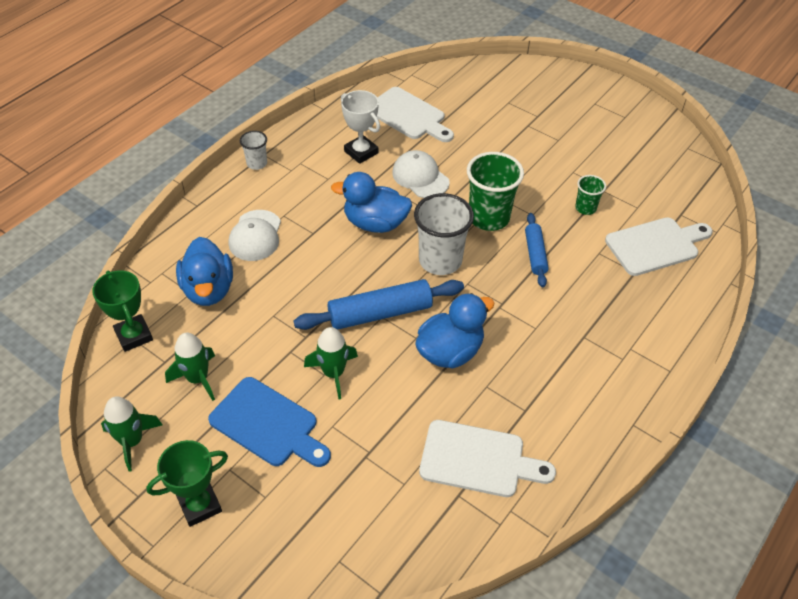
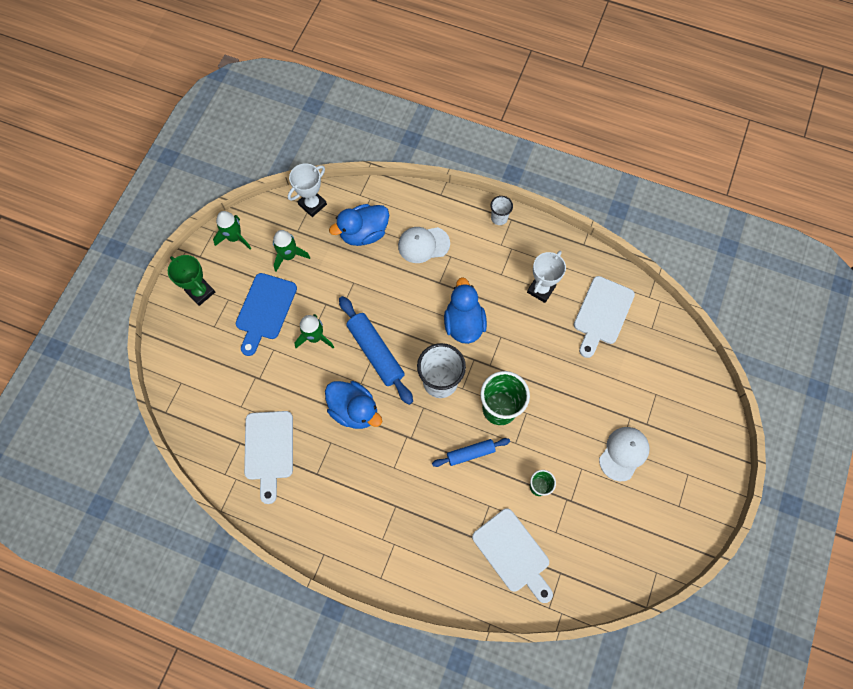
camera: 75 degrees right, 20 degrees up
green trophy [92,270,153,352] -> white trophy [288,163,327,217]
white cap [392,150,450,198] -> white cap moved to [599,427,650,481]

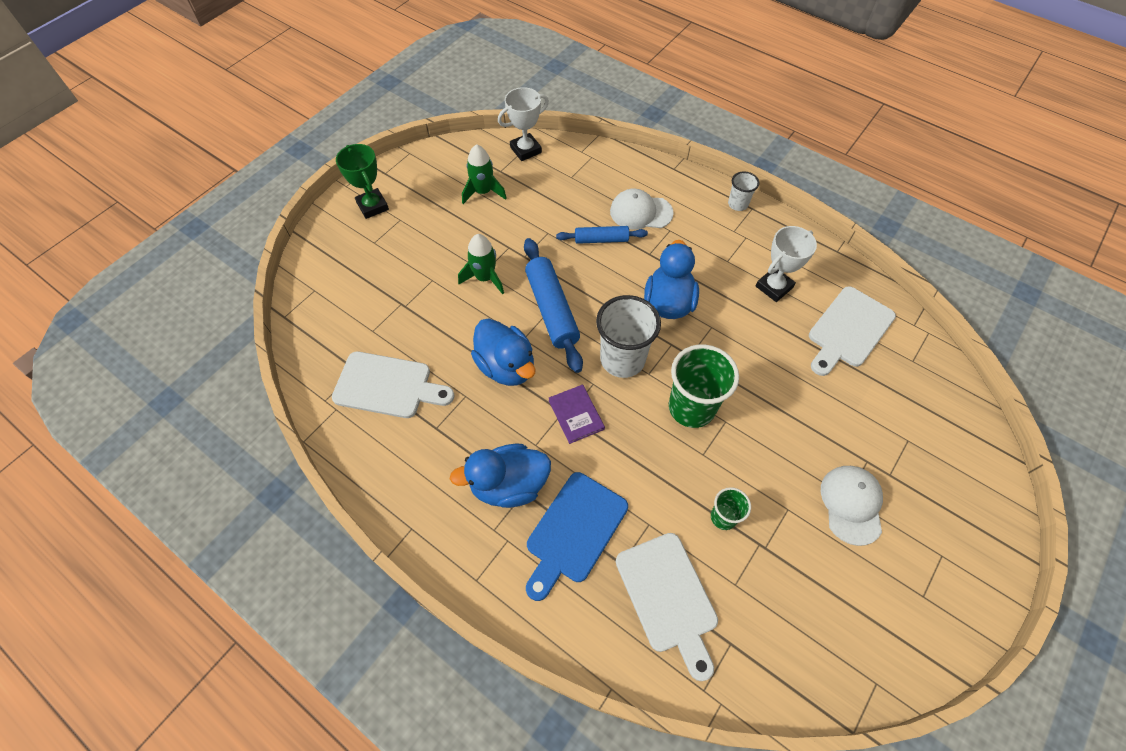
camera: 15 degrees right, 10 degrees down
green rocket [213,211,251,250] -> none
blue cutting board [236,273,297,356] -> blue cutting board moved to [526,472,628,601]
white cutting board [244,411,293,504] -> white cutting board turned 90 degrees counterclockwise [332,351,454,418]
blue duck [329,204,389,246] -> blue duck moved to [450,444,551,508]
blue rolling pin [432,438,510,467] -> blue rolling pin moved to [556,226,648,244]
white cap [599,427,650,481] -> white cap turned 45 degrees counterclockwise [821,466,883,546]
none -> purple book [548,384,605,444]

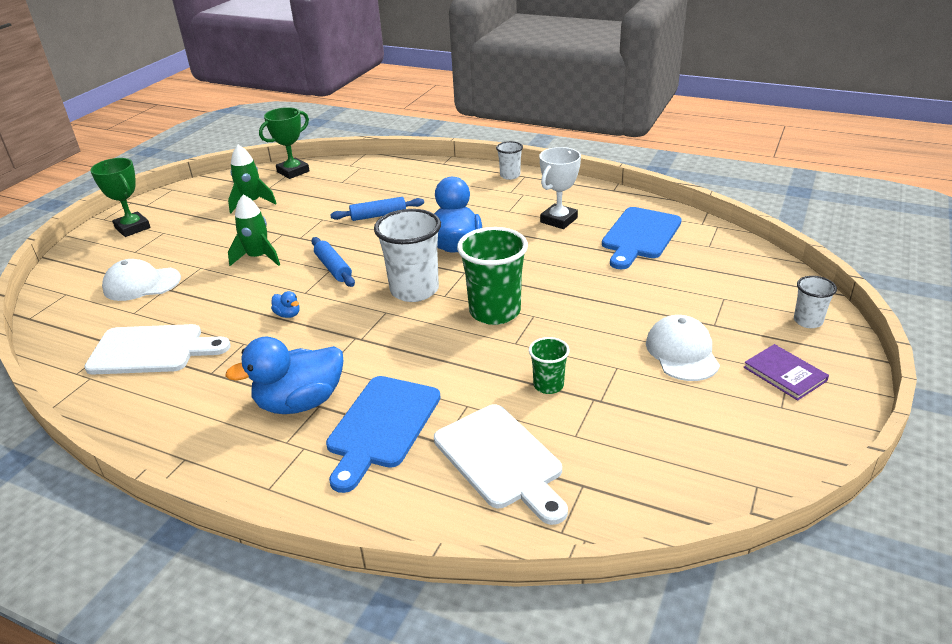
camera: 10 degrees left, 25 degrees down
blue duck [471,319,535,386] -> blue duck [271,291,300,318], size x0.41
white trophy [498,87,549,161] -> green trophy [259,107,310,179]
blue rolling pin [524,238,583,373] -> blue rolling pin [311,237,355,287], size x0.59
purple book [548,384,605,444] -> purple book moved to [744,344,829,401]
white cap [610,189,674,230] -> white cap moved to [102,259,181,301]
white cutting board [809,286,896,376] -> blue cutting board [602,207,682,269]
none -> white cup [794,276,837,328]

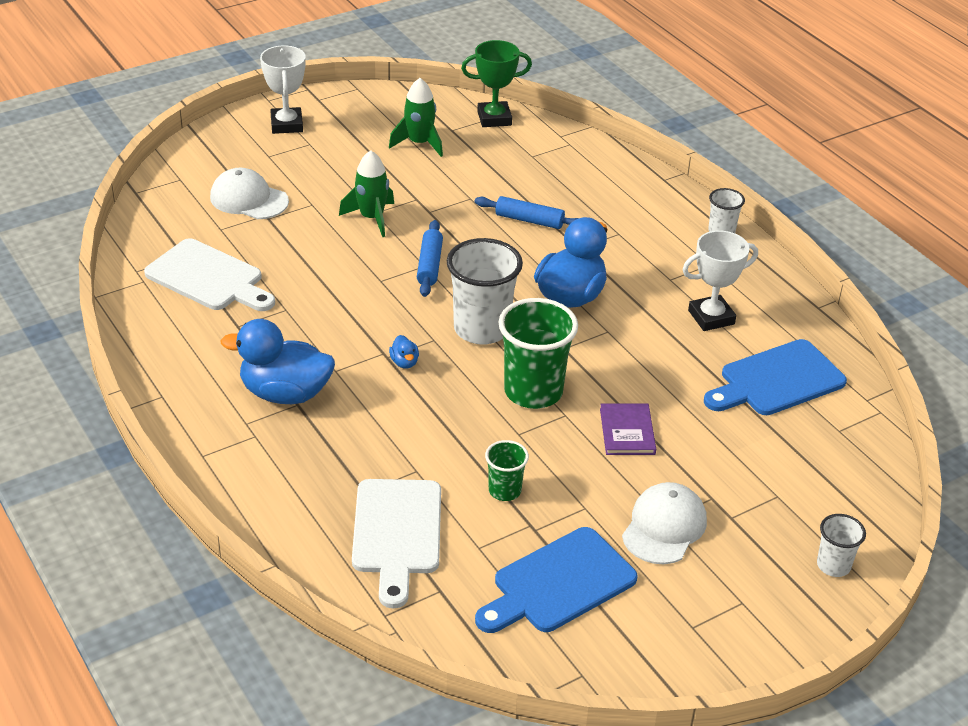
camera: 30 degrees right, 5 degrees up
green trophy [90,158,150,237] -> white trophy [260,45,306,134]
blue duck [271,291,300,318] -> blue duck moved to [389,335,419,369]
blue cutting board [326,376,441,493] -> blue cutting board moved to [475,527,638,633]
purple book [744,344,829,401] -> purple book moved to [600,403,656,455]

